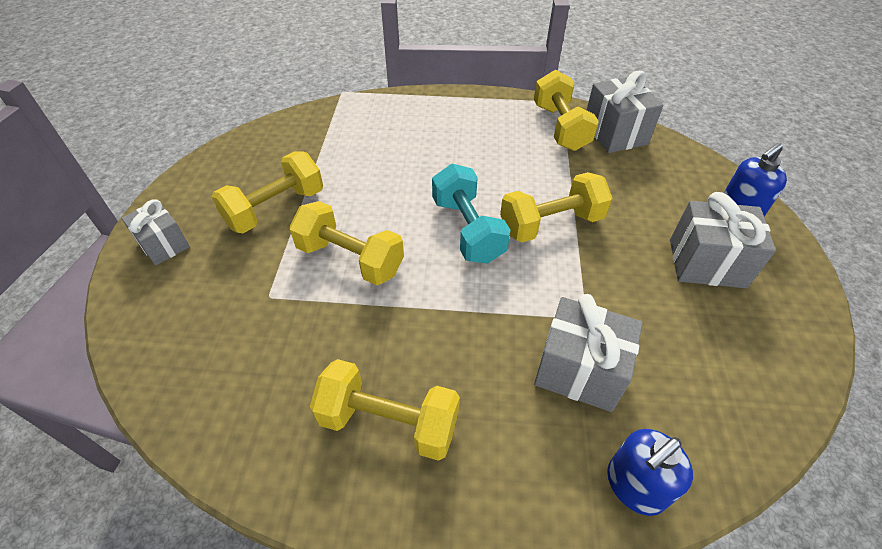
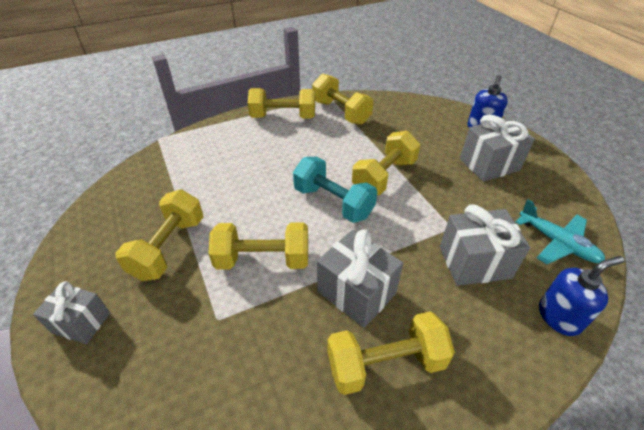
camera: 30 degrees left, 5 degrees down
grey gift [587,70,663,153] -> grey gift moved to [317,229,403,328]
blue soap dispenser [607,429,693,516] -> blue soap dispenser turned 135 degrees counterclockwise [539,256,624,336]
none -> yellow dumbbell [248,88,315,119]
none -> turquoise plane [516,199,605,264]

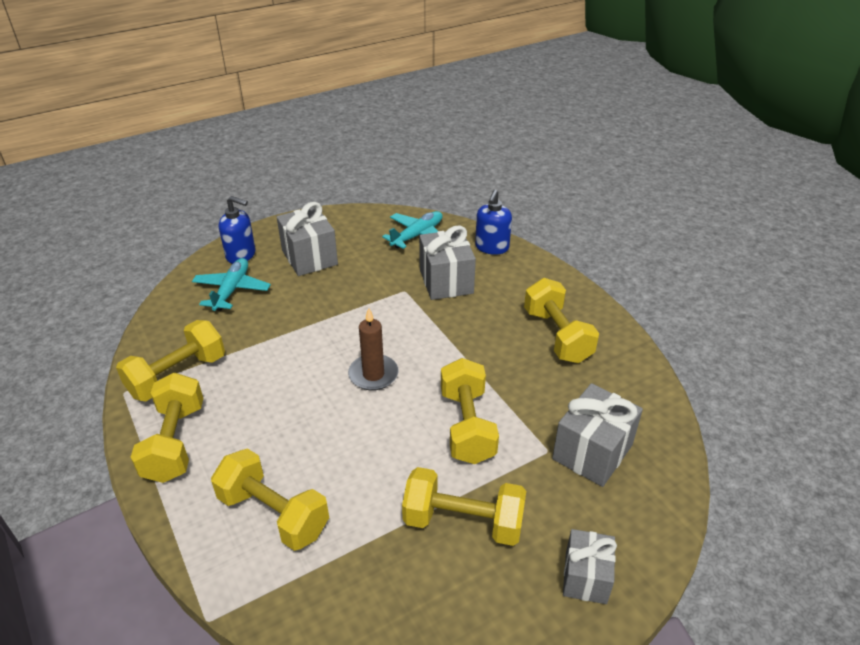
camera: 95 degrees left, 5 degrees down
turquoise dumbbell [293,157,377,223] -> brown candle [348,308,398,391]
grey gift [317,229,403,328] -> grey gift moved to [552,383,643,487]
yellow dumbbell [352,131,421,195] -> yellow dumbbell moved to [211,448,329,551]
blue soap dispenser [539,256,624,336] -> blue soap dispenser turned 135 degrees counterclockwise [475,190,512,255]
none -> turquoise plane [192,258,271,311]

